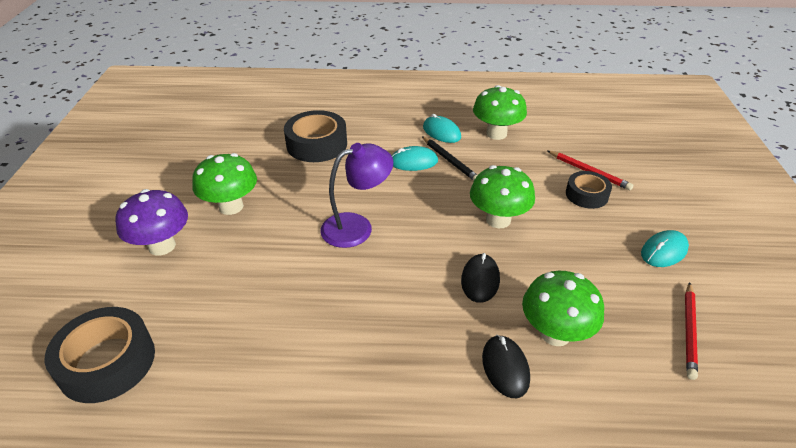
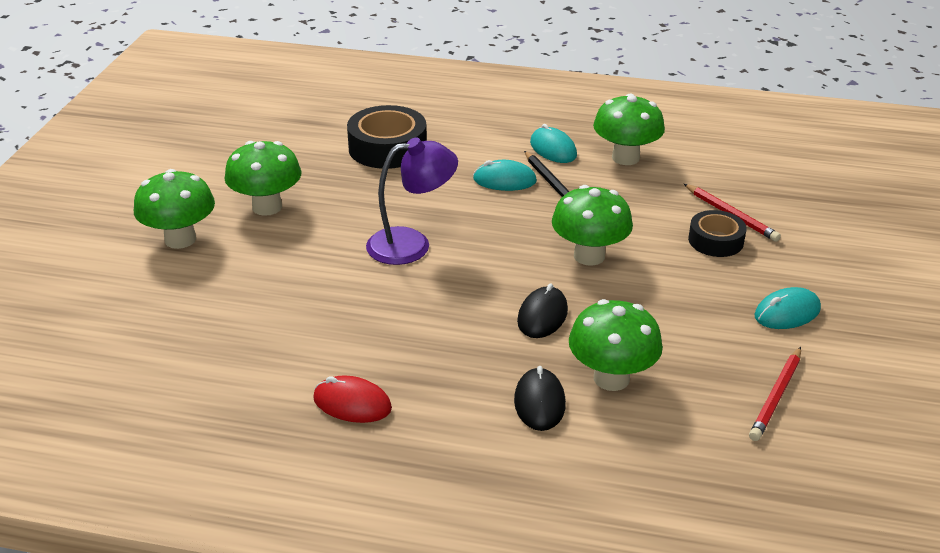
camera: 10 degrees right, 5 degrees down
black tape [44,307,155,403] -> none
purple mushroom [115,189,188,256] -> green mushroom [134,169,215,249]
none -> red mouse [313,375,392,423]

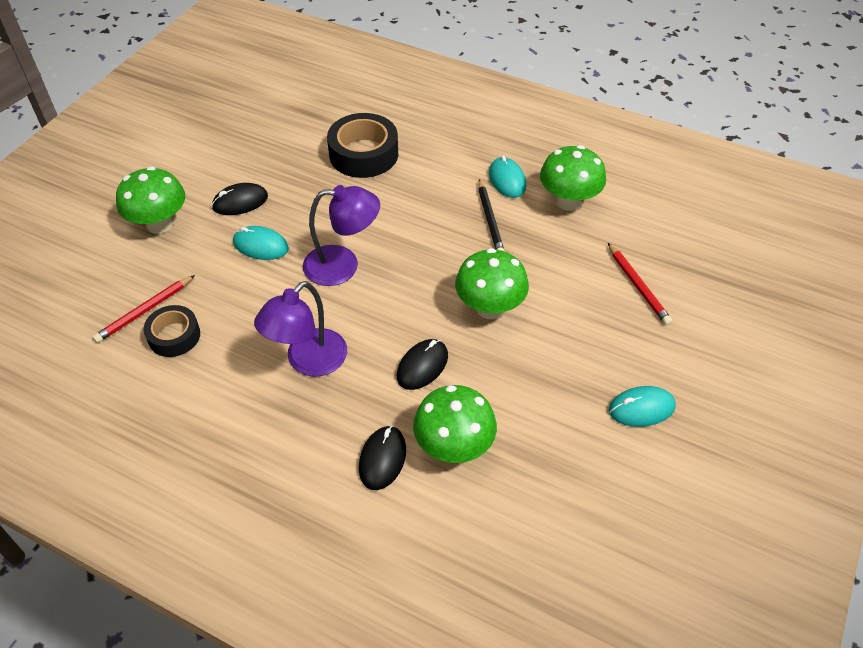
camera: 15 degrees right, 15 degrees up
green mushroom [224,141,302,216] -> black mouse [211,183,268,215]
red mouse [313,375,392,423] -> none
turquoise mouse [473,160,537,191] -> turquoise mouse moved to [233,226,289,260]
black tape [688,210,747,257] -> black tape moved to [143,305,200,357]
red pencil [749,347,801,441] -> red pencil moved to [93,275,195,343]
none -> purple lamp [254,281,347,377]

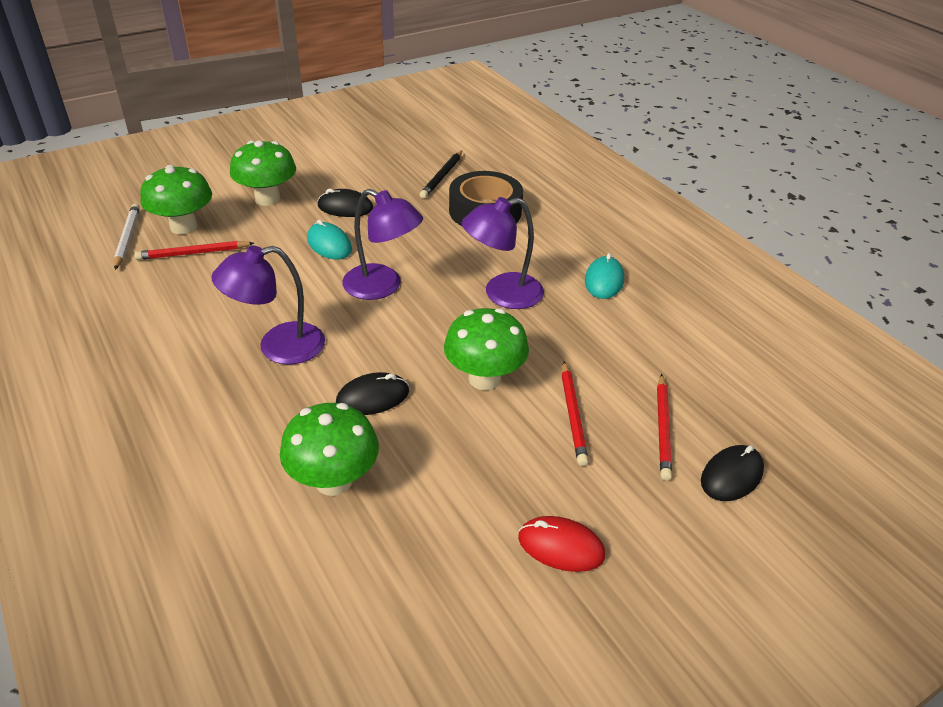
camera: 30 degrees right, 10 degrees down
black tape [143,305,200,357] -> none
black mouse [359,426,406,490] -> black mouse moved to [701,445,764,501]
black pencil [478,179,505,252] -> black pencil moved to [420,151,462,198]
green mushroom [540,145,606,211] -> green mushroom moved to [140,165,212,234]
turquoise mouse [609,386,676,427] -> red mouse [518,516,605,572]
none -> white pencil [114,204,140,270]
none -> purple lamp [461,197,544,309]
none -> red pencil [562,361,589,466]

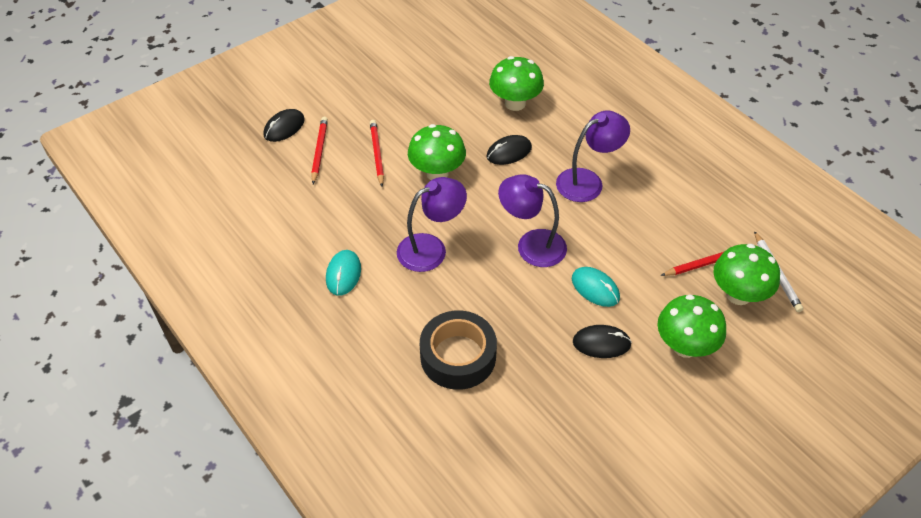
camera: 175 degrees right, 10 degrees up
black pencil [420,151,462,198] -> none
red mouse [518,516,605,572] -> none

